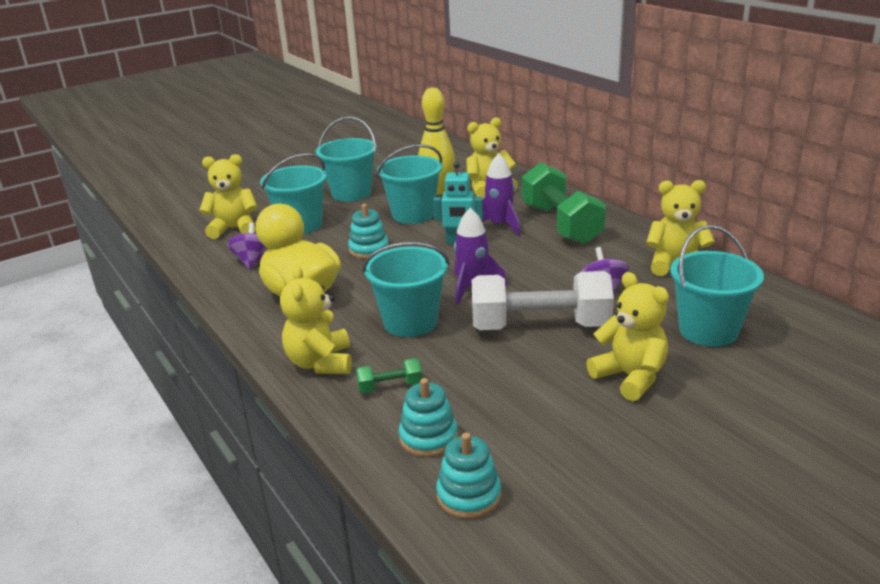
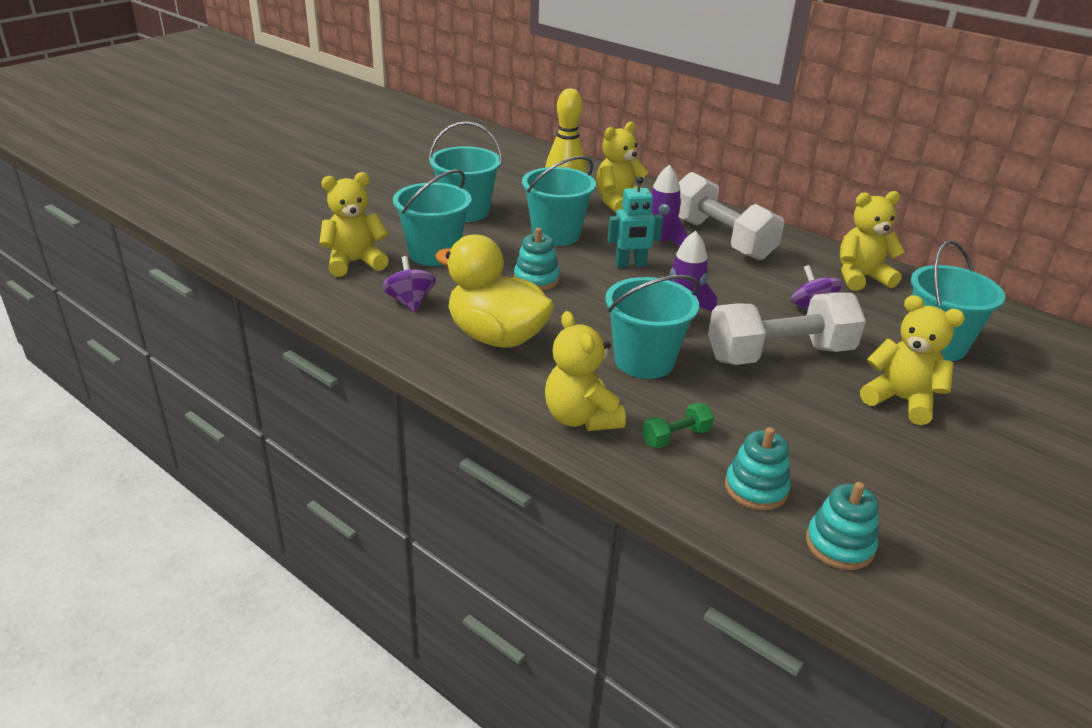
camera: 20 degrees left, 5 degrees up
green dumbbell [522,162,606,244] -> white dumbbell [678,172,784,260]

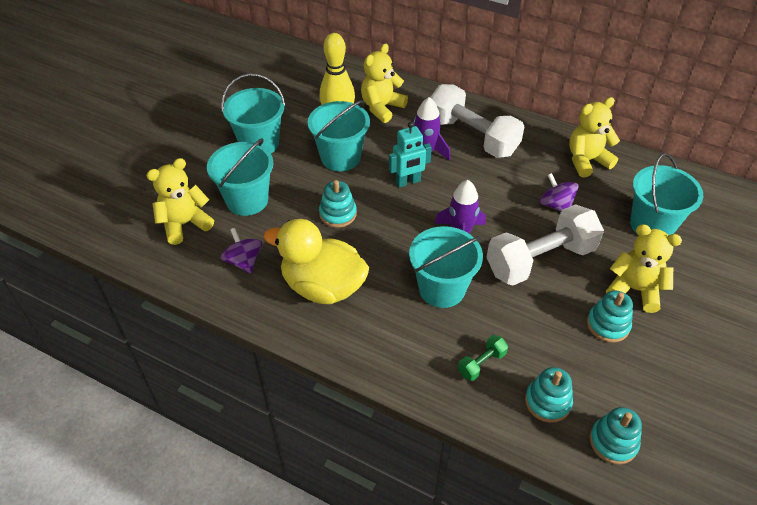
camera: 10 degrees left, 15 degrees up
yellow teddy bear [545,311,626,431] -> none
none -> turquoise stacking toy [587,290,633,343]

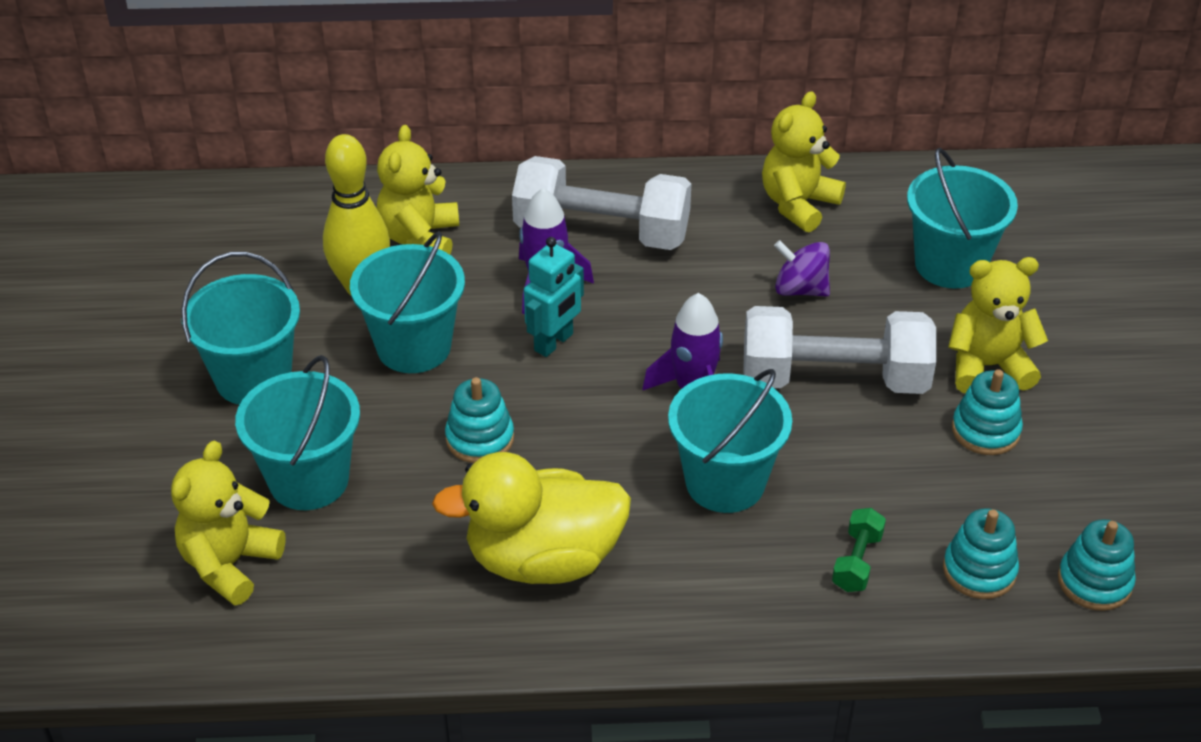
camera: 30 degrees left, 5 degrees down
purple spinning top [221,228,262,274] -> none
white dumbbell [486,204,604,285] -> white dumbbell turned 60 degrees clockwise [743,306,936,394]

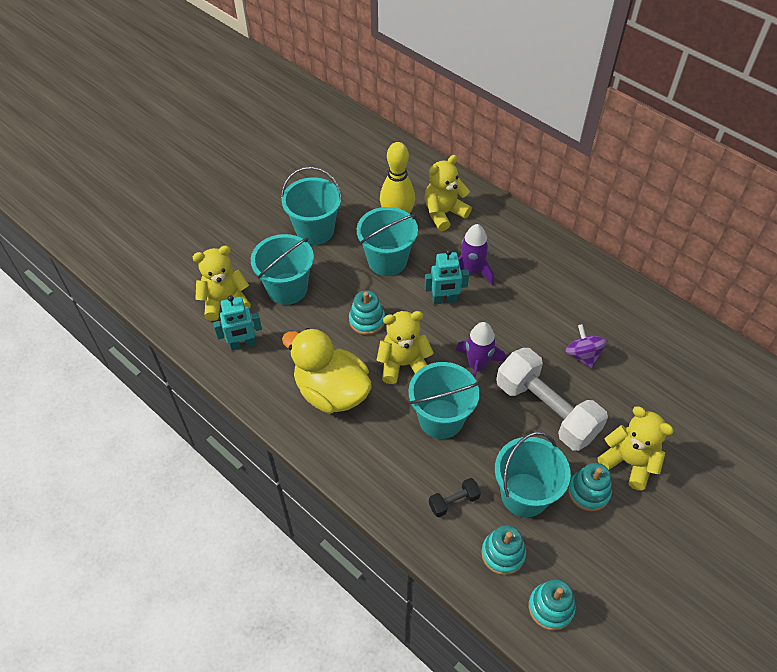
camera: 45 degrees right, 10 degrees up
white dumbbell [512,156,691,250] -> none
yellow teddy bear [762,91,846,233] -> yellow teddy bear moved to [377,311,434,384]
green dumbbell [832,508,886,592] -> black dumbbell [429,478,481,517]
turquoise bucket [907,148,1018,289] -> turquoise bucket moved to [495,432,571,517]
none -> turquoise robot [213,295,262,350]

